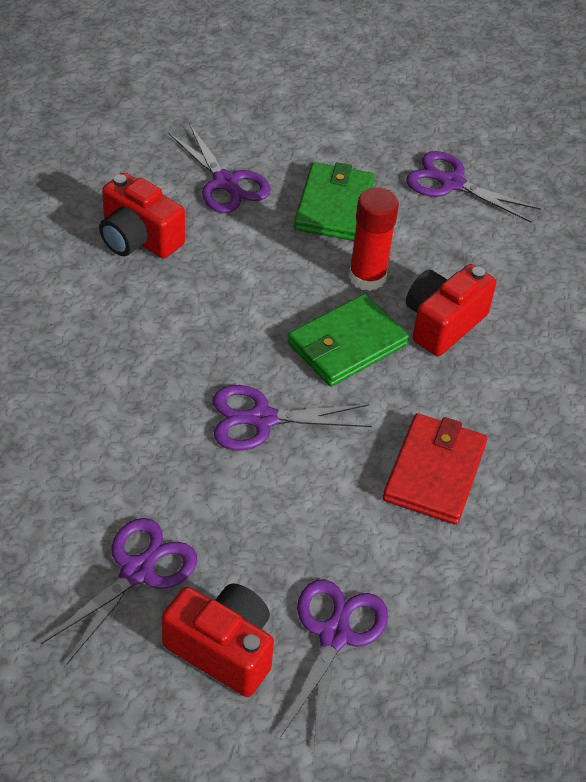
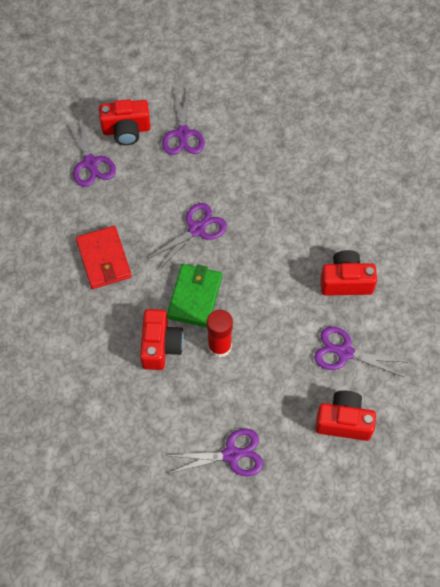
camera: 145 degrees right, 15 degrees up
green wallet [294,162,374,241] -> none
none -> red camera [315,391,376,441]

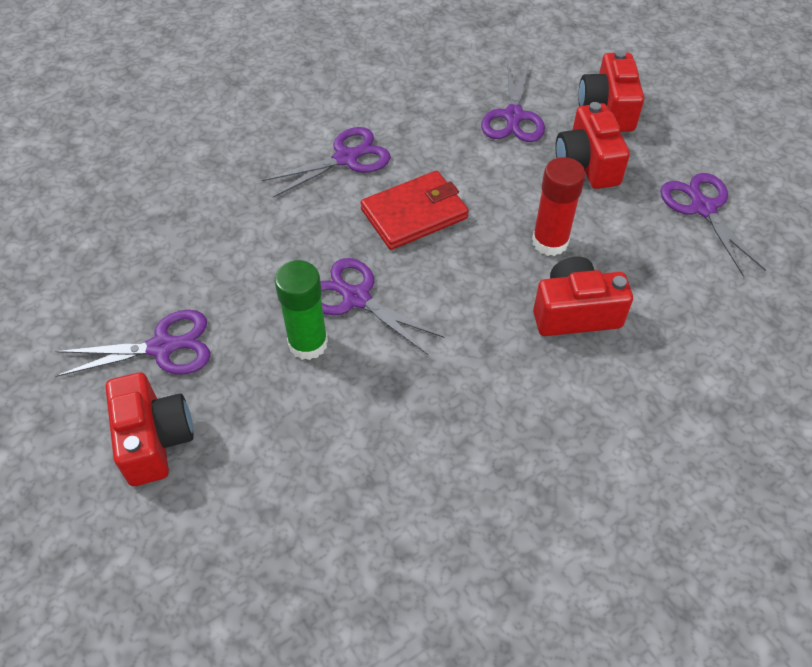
camera: 100 degrees left, 10 degrees down
purple scissors [67,115,116,187] -> purple scissors moved to [262,127,391,197]
red wallet [76,226,132,289] -> red wallet moved to [361,171,469,250]
green wallet [167,264,222,327] -> none
red camera [320,250,377,296] -> red camera moved to [555,102,630,189]
none -> green glue stick [274,260,328,360]

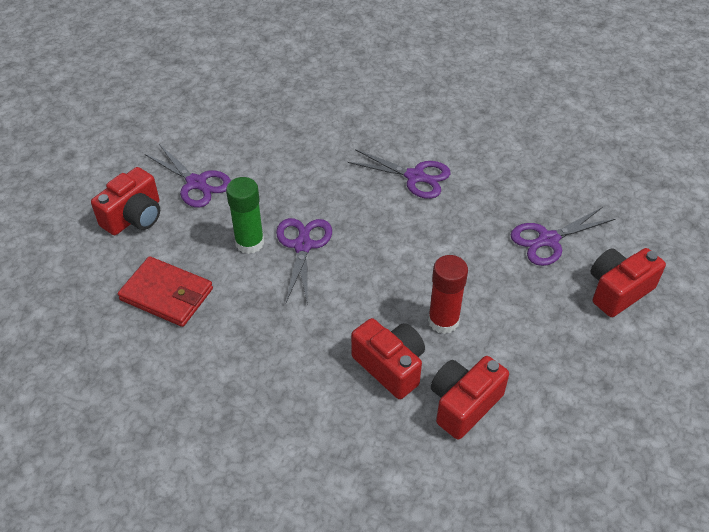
camera: 55 degrees right, 5 degrees down
red wallet [361,171,469,250] -> red wallet moved to [118,256,213,327]
red camera [555,102,630,189] -> red camera moved to [431,356,509,440]
purple scissors [660,173,766,277] -> none

